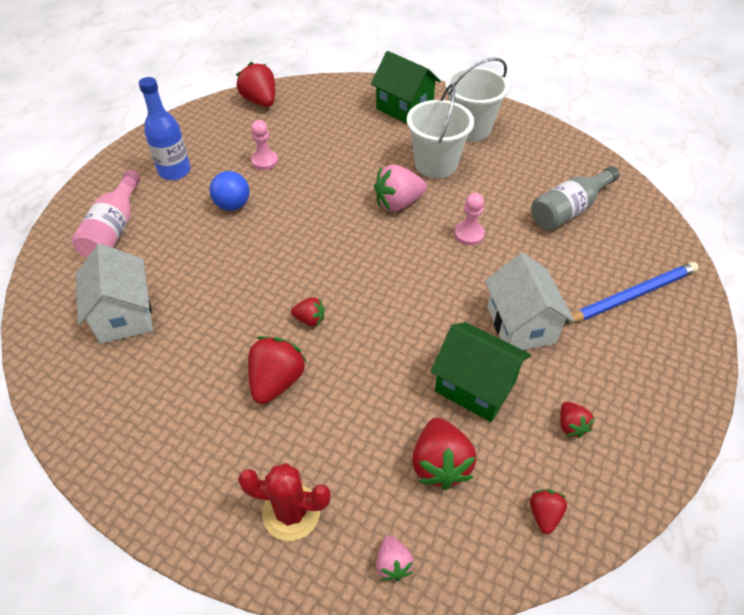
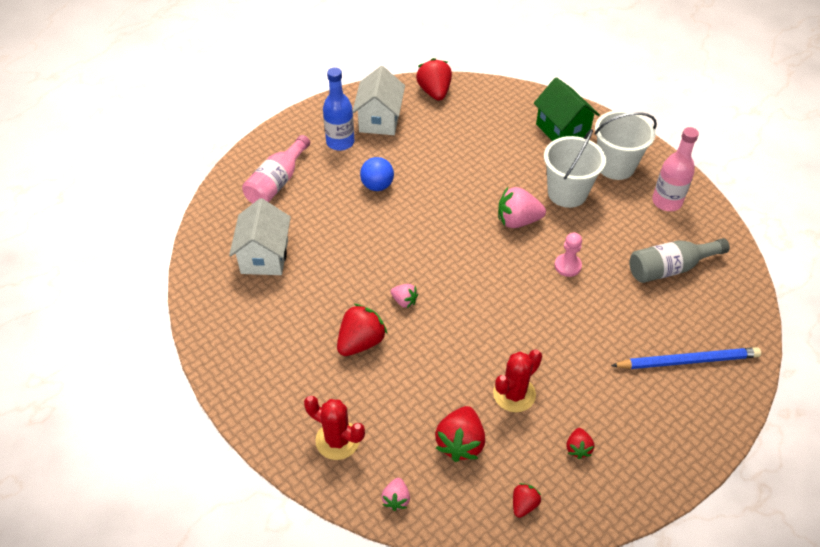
camera: 20 degrees right, 0 degrees up
pink pawn [251,120,278,170] -> none
red strawberry [291,297,325,326] -> pink strawberry [391,284,418,308]
green house [430,322,531,422] -> red cactus [493,350,542,412]
white house [485,253,575,350] -> white house moved to [353,66,405,135]
none -> pink bottle [652,127,699,211]

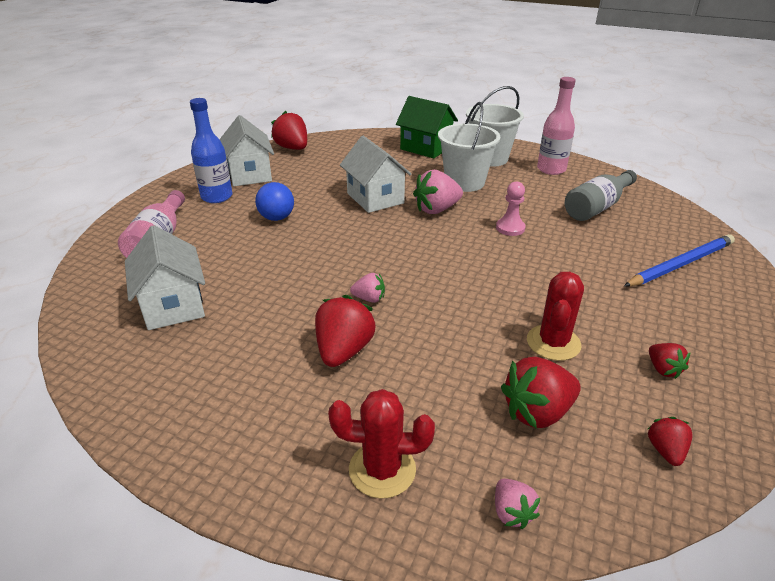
camera: 25 degrees left, 15 degrees down
red strawberry [435,406,485,462] -> red strawberry turned 75 degrees clockwise [501,357,581,429]
none -> white house [340,136,411,213]

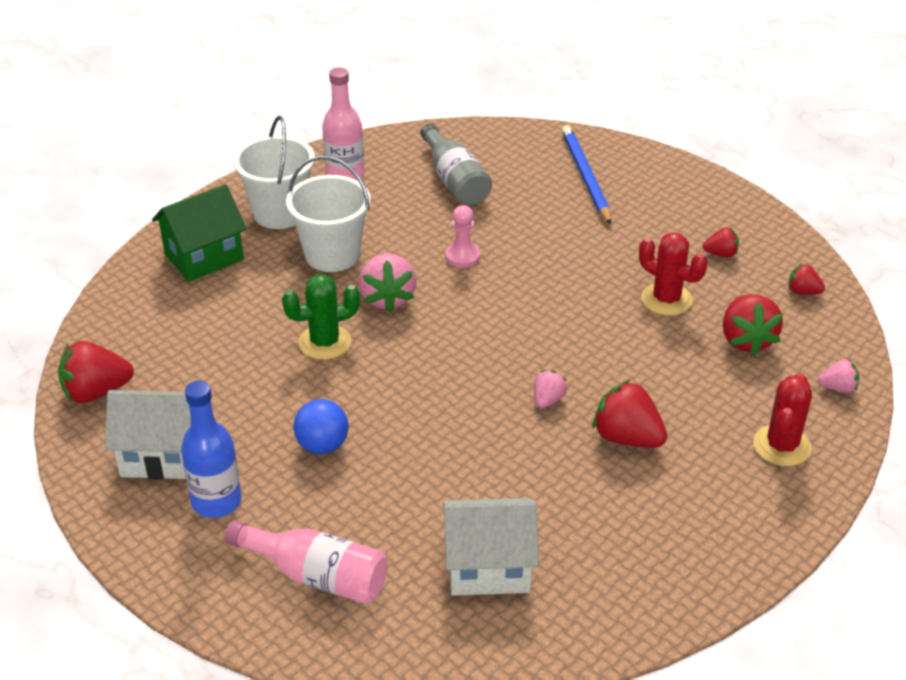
camera: 70 degrees left, 5 degrees up
white house [340,136,411,213] -> green cactus [282,274,360,360]

